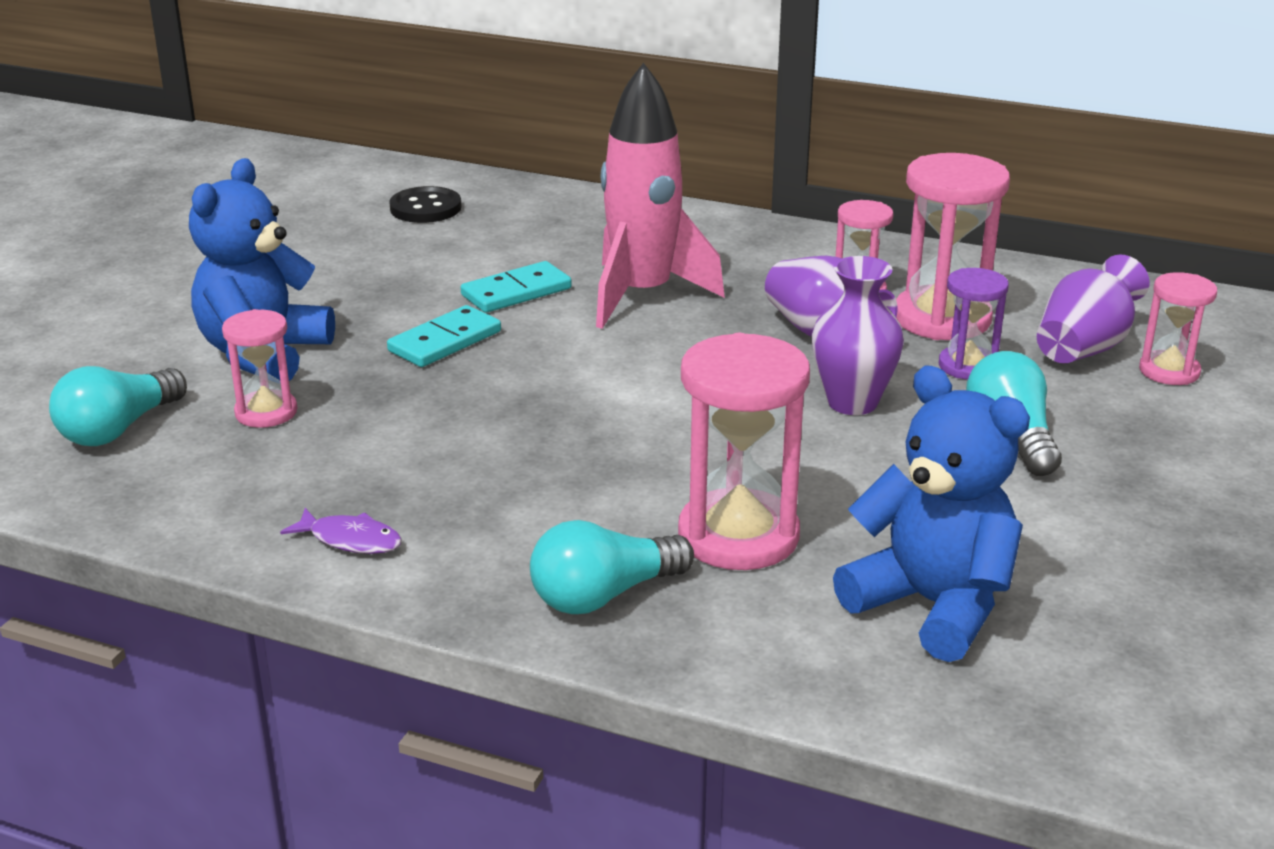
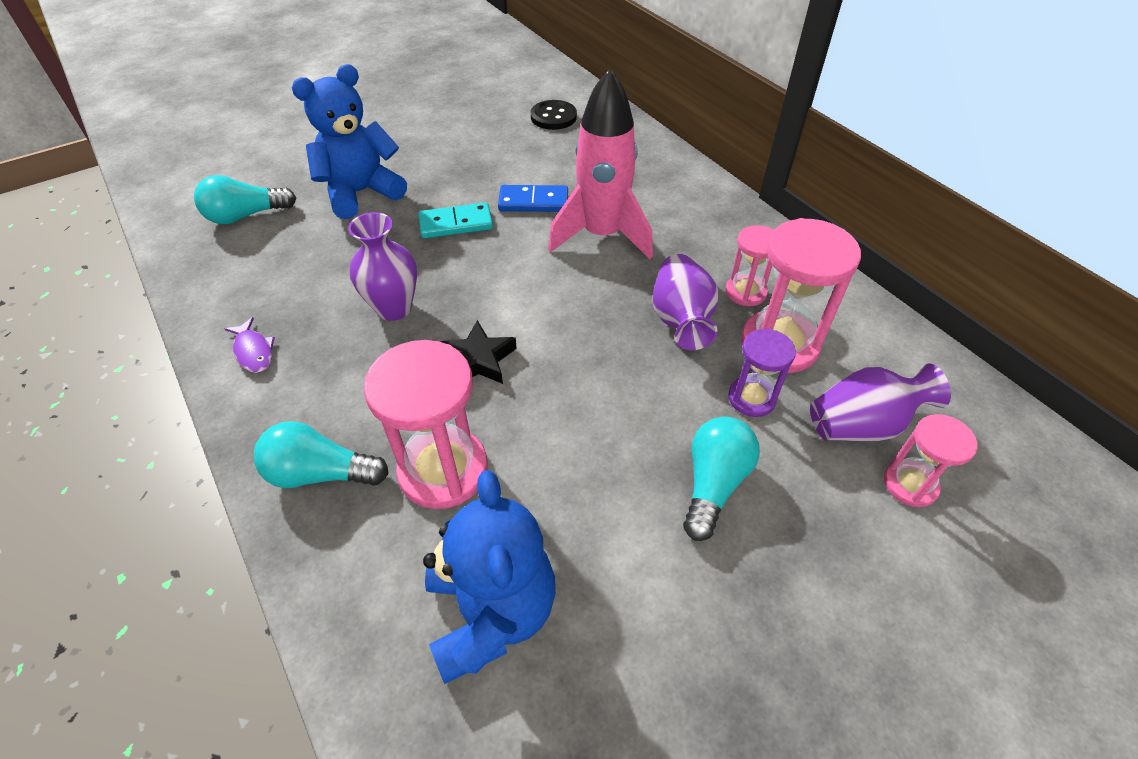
camera: 35 degrees right, 20 degrees up
pink hourglass [222,309,297,428] -> none
turquoise domino [461,261,572,313] -> blue domino [498,185,568,212]
purple vase [811,256,904,415] -> purple vase moved to [348,212,417,321]
none -> black star [441,320,517,384]

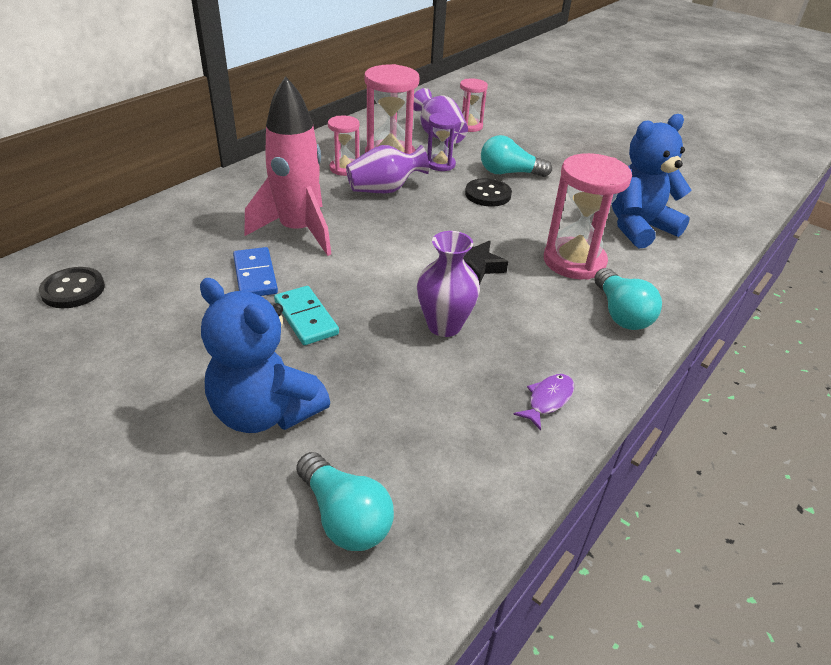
camera: 110 degrees left, 10 degrees down
none -> black button [465,178,512,207]

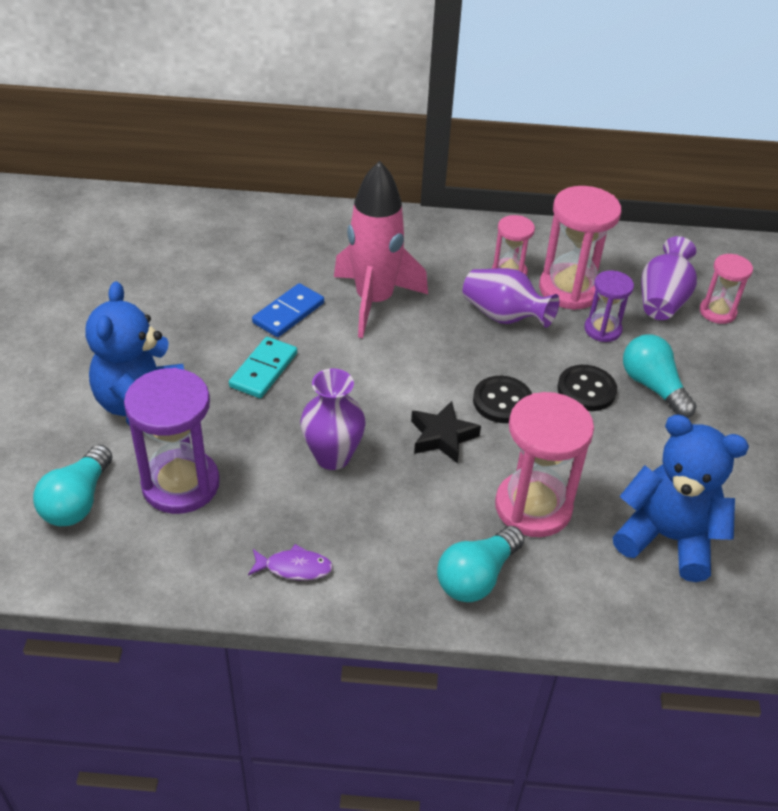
camera: 55 degrees right, 5 degrees up
black button [39,267,105,308] -> black button moved to [473,376,532,423]
none -> purple hourglass [124,368,220,514]

